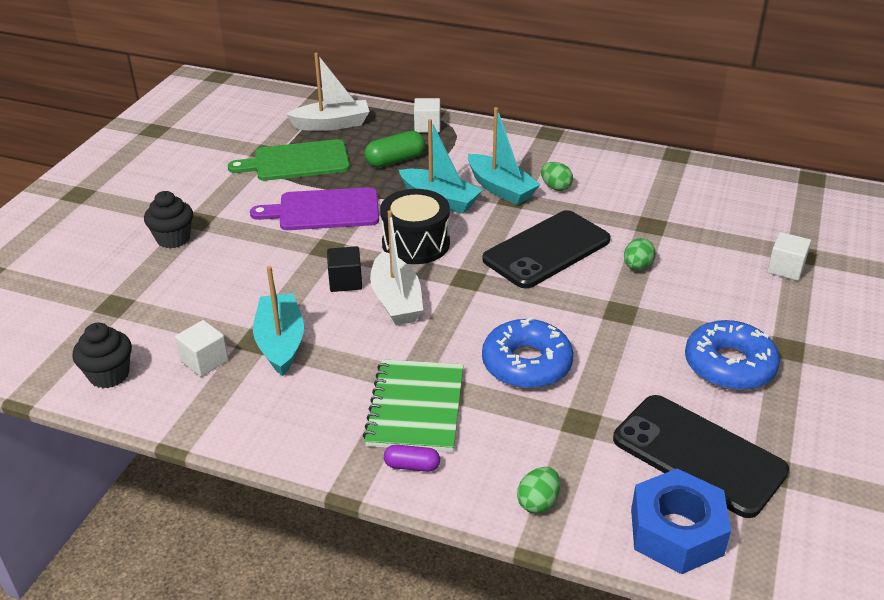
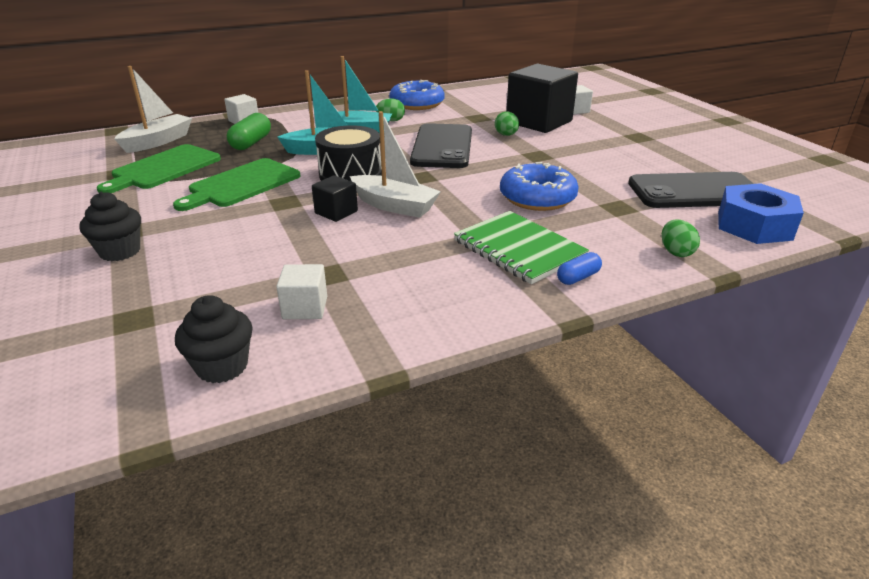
camera: 45 degrees left, 5 degrees down
purple cutting board [250,187,379,230] -> green cutting board [173,158,300,211]
turquoise boat [253,266,304,376] -> none
purple capsule [384,445,440,472] -> blue capsule [557,252,602,285]
blue donut [685,320,780,390] -> blue donut moved to [389,80,444,110]
none -> black cube [506,63,578,133]

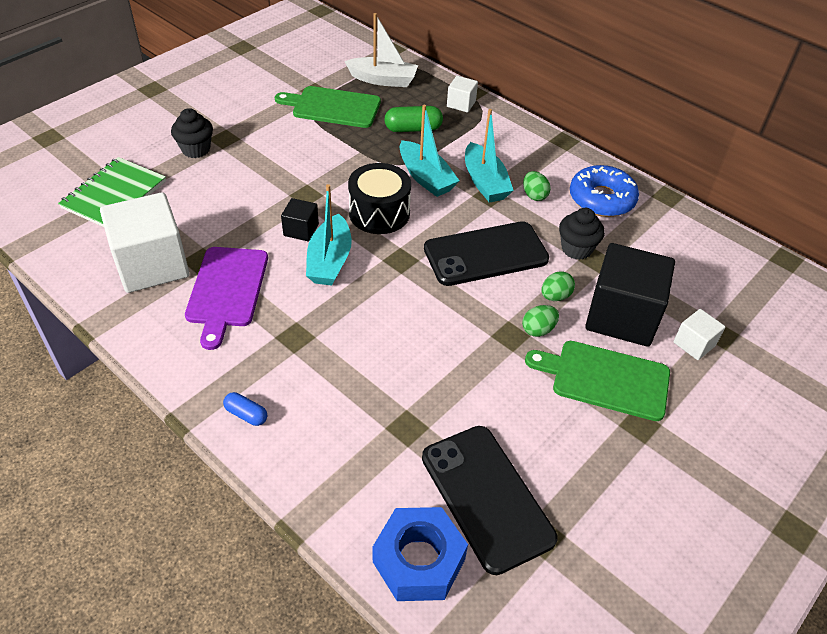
camera: 65 degrees right, 15 degrees up
green cutting board [173,158,300,211] -> green cutting board moved to [525,341,670,421]
black cupcake [175,295,253,383] -> black cupcake moved to [559,208,605,260]
white cube [276,264,327,319] -> white cube [100,192,189,293], size x2.14
white boat [350,111,441,218] -> turquoise boat [306,184,352,286]
green notebook [454,211,589,284] -> green notebook moved to [58,157,166,227]
blue donut [500,162,579,211] -> none
green egg [662,219,700,257] -> green egg moved to [522,305,559,337]
none -> purple cutting board [185,247,268,350]

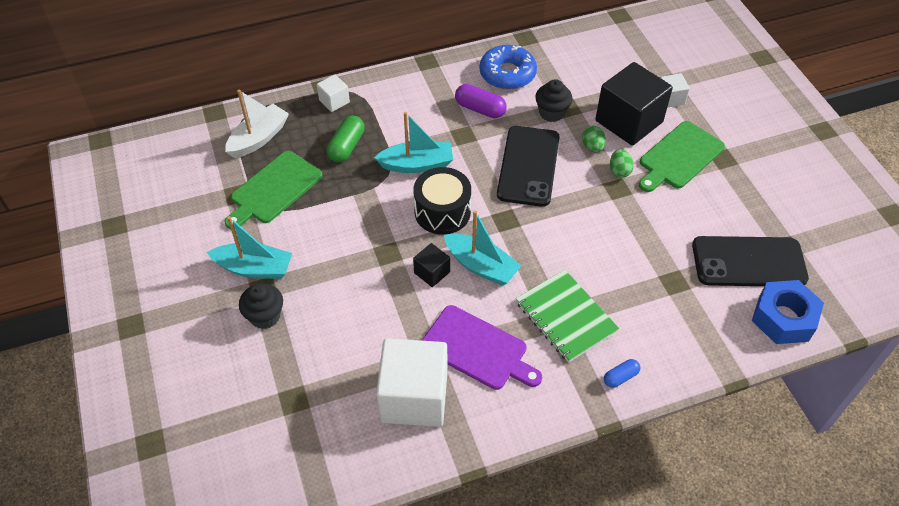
camera: 60 degrees left, 5 degrees up
green notebook [58,157,166,227] -> green notebook moved to [516,270,619,363]
turquoise boat [465,109,514,203] -> turquoise boat moved to [207,216,292,279]
green egg [523,171,550,201] -> purple capsule [455,84,506,118]

